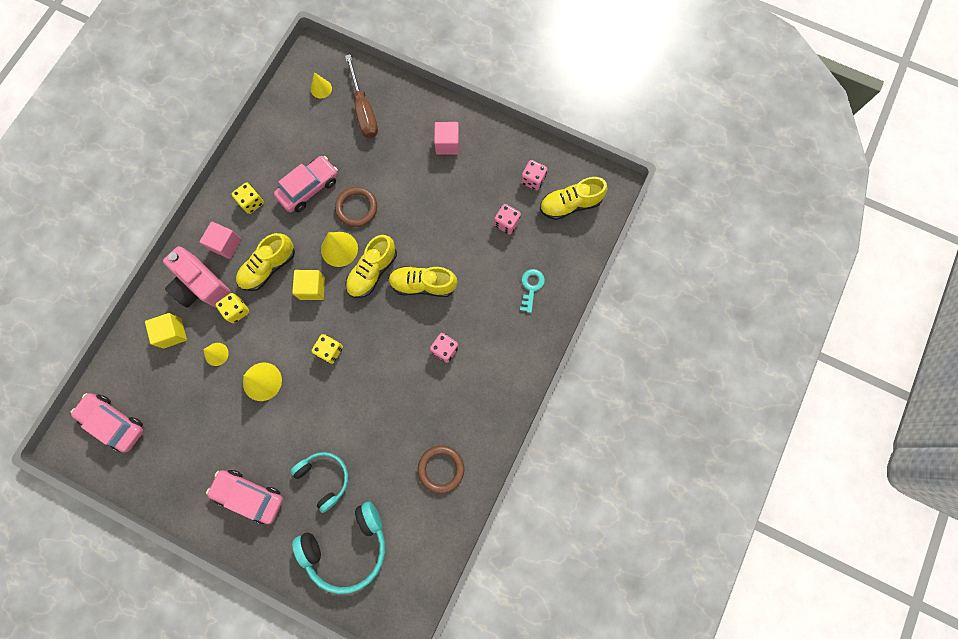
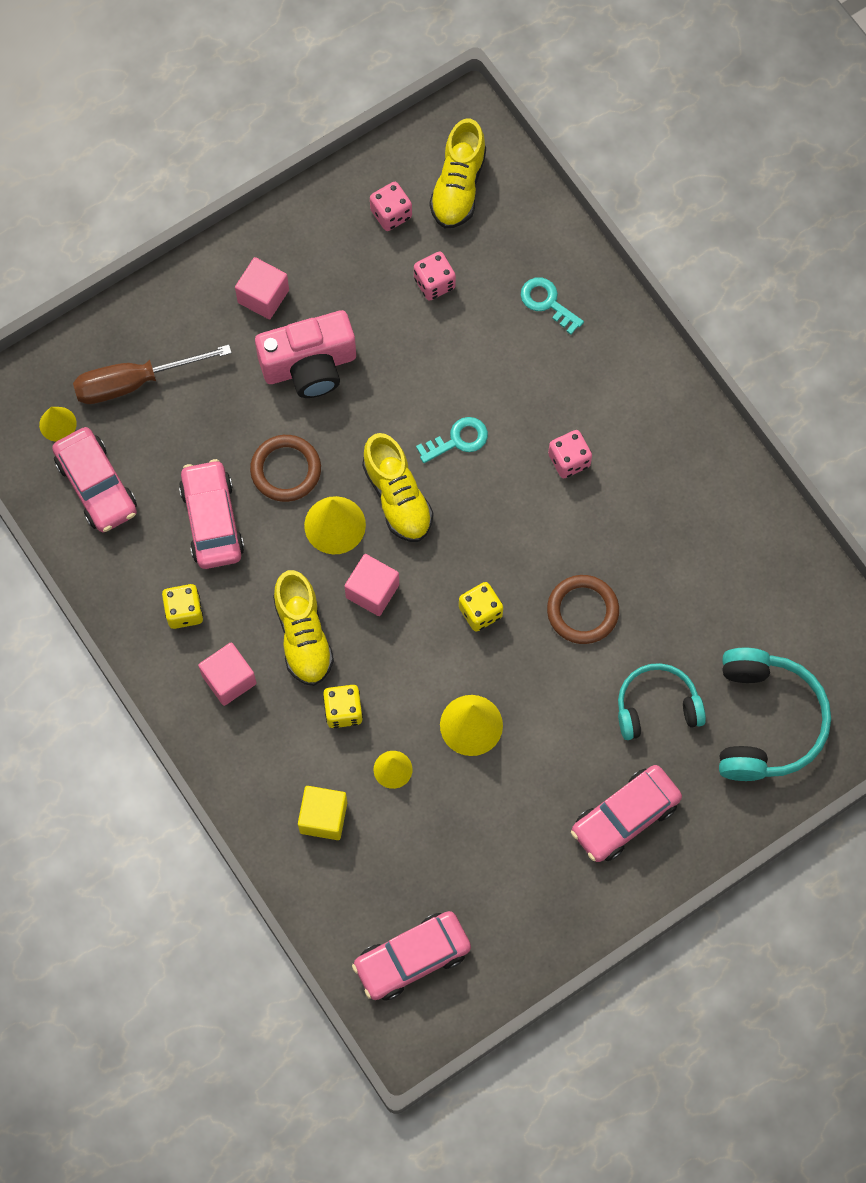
camera: 60 degrees left, 5 degrees down
pink camera [163,246,231,308] -> pink camera moved to [255,310,356,398]
yellow cube [292,270,325,300] -> pink cube [345,554,399,616]
brown screwdriver [345,54,378,138] -> brown screwdriver turned 150 degrees clockwise [73,345,232,404]
yellow shoe [388,266,458,297] -> turquoise key [416,417,488,463]
brown ring [418,445,464,494] -> brown ring moved to [547,575,619,644]
none -> pink car [52,427,137,532]

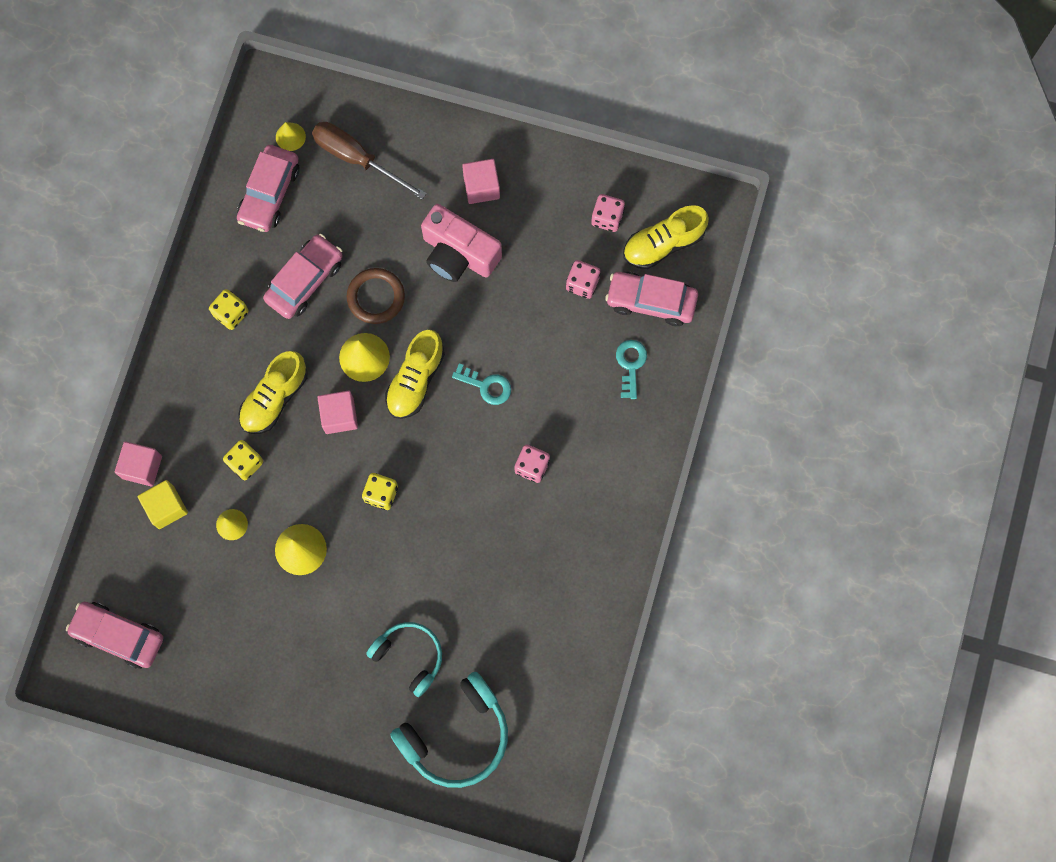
camera: 50 degrees right, 5 degrees up
pink cube [198,642,257,706] -> pink cube moved to [115,441,162,486]
brown ring [547,575,619,644] -> none
pink car [571,765,682,862] -> pink car moved to [605,272,698,326]

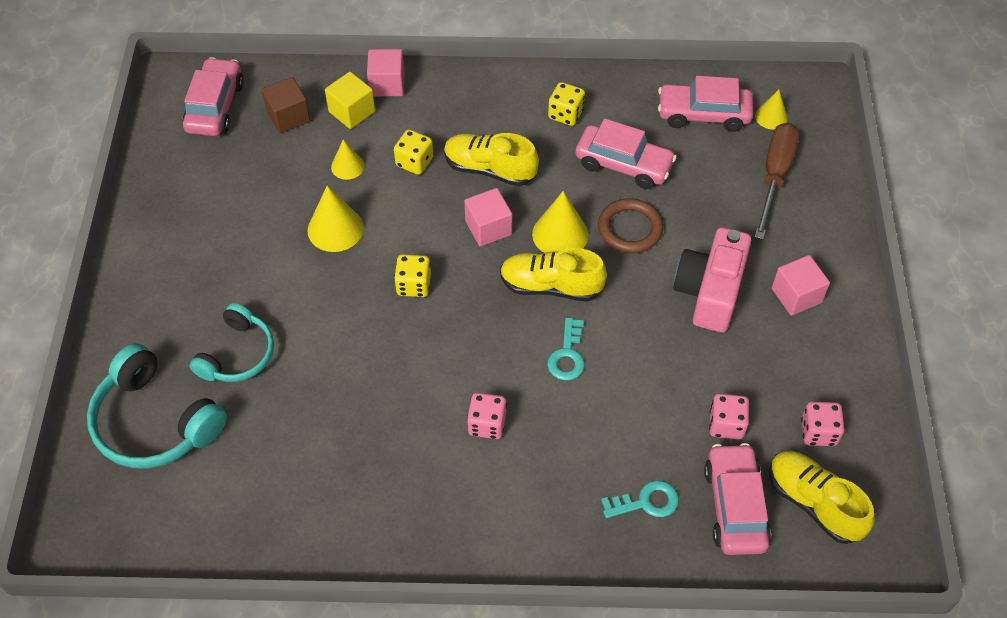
camera: 75 degrees right, 20 degrees down
none -> brown cube [262,77,310,133]

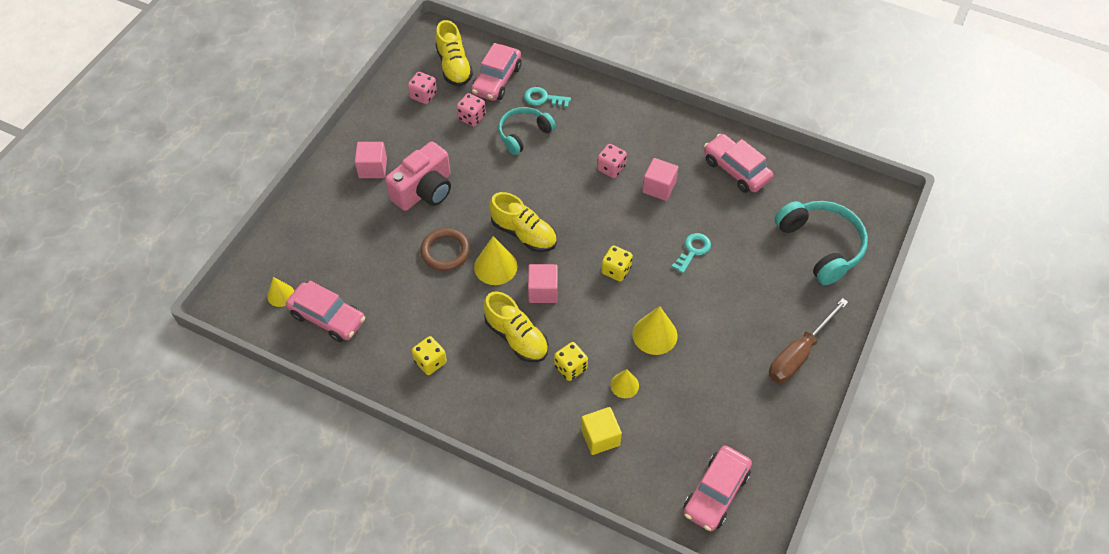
camera: 155 degrees left, 0 degrees up
turquoise headphones [189,303,274,382] -> turquoise headphones moved to [498,107,556,155]
brown cube [262,77,310,133] -> none
pink cube [367,49,405,97] -> pink cube moved to [642,158,678,201]
turquoise key [547,318,585,381] -> turquoise key moved to [672,233,711,273]
pink car [575,119,677,189] -> pink car moved to [704,134,773,193]
brown screwdriver [755,123,800,240] -> brown screwdriver moved to [769,298,848,383]

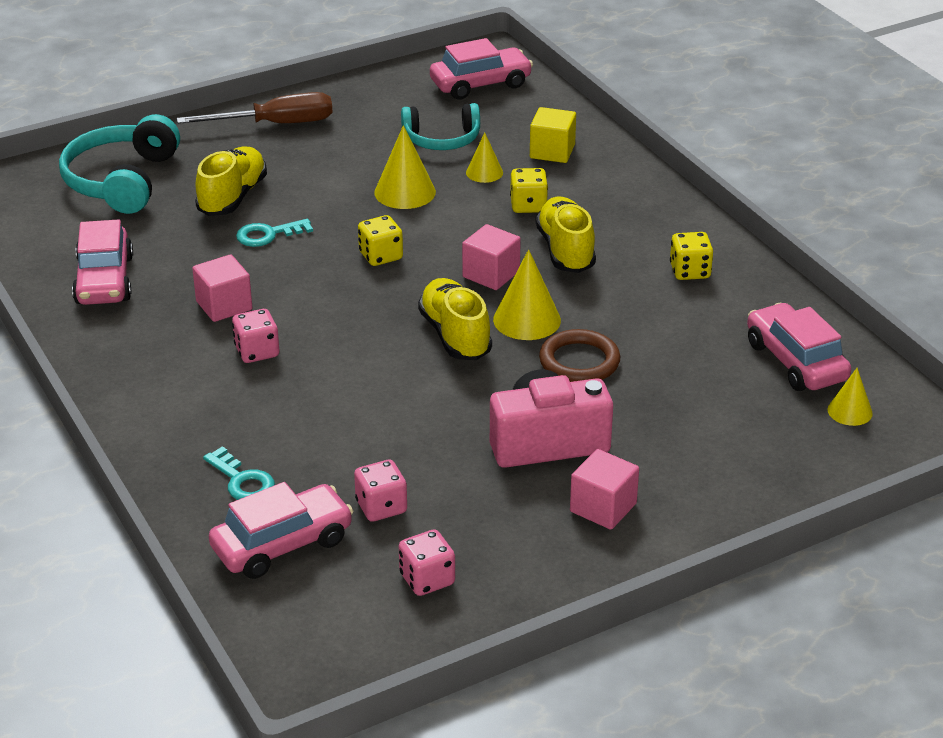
camera: 145 degrees left, 20 degrees down
yellow shoe [435,20,473,86] -> yellow shoe moved to [195,147,267,216]
turquoise headphones [498,107,556,155] -> turquoise headphones moved to [401,103,480,150]

